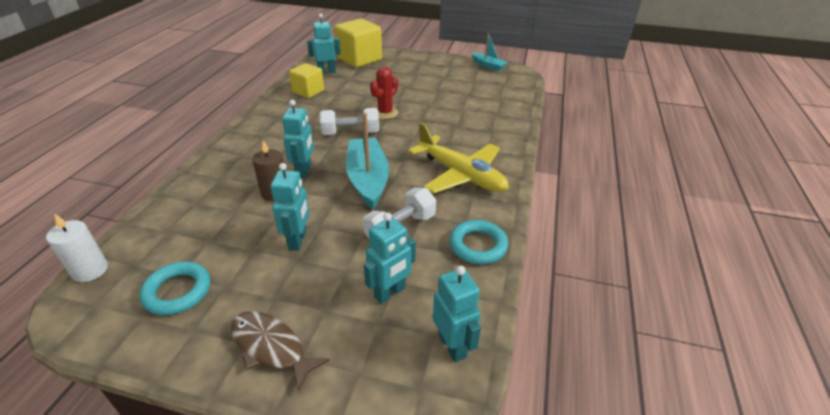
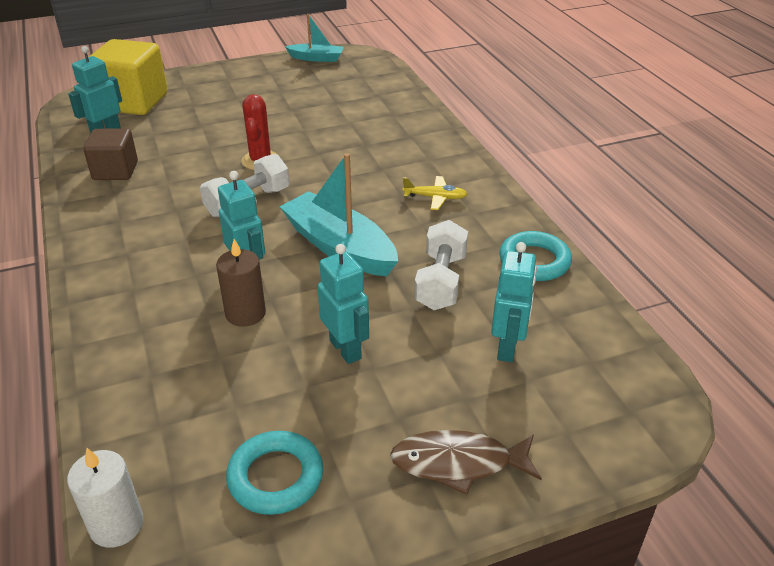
camera: 35 degrees left, 0 degrees up
yellow cube [289,63,324,98] -> brown cube [83,128,138,180]
yellow plane [408,122,509,194] -> yellow plane [403,176,467,210], size x0.44
turquoise robot [433,266,481,362] -> none

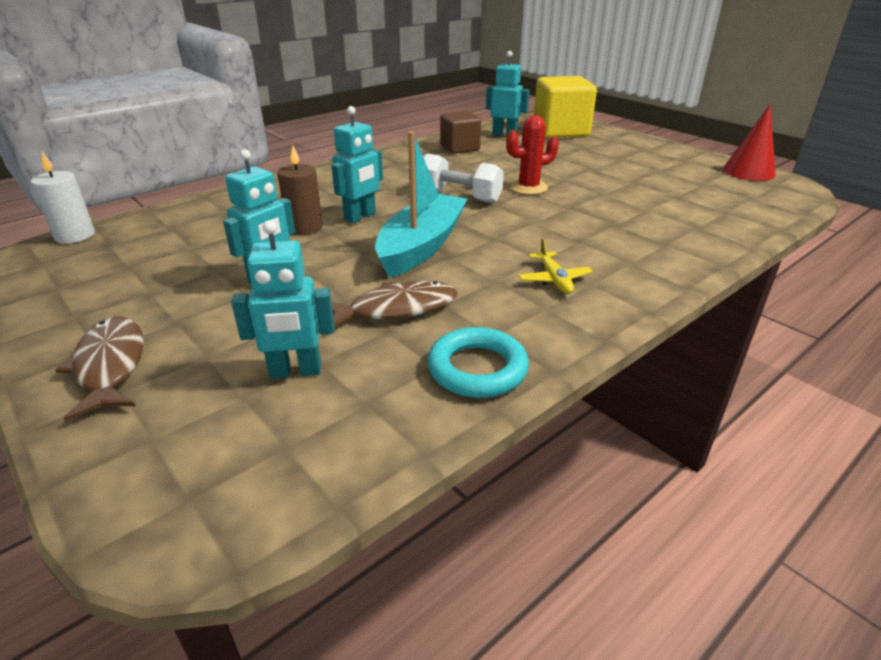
camera: 70 degrees right, 5 degrees down
turquoise ring [226,431,323,515] -> none
turquoise boat [285,14,344,62] -> red cone [723,104,776,181]
white dumbbell [414,220,468,310] -> brown fish [332,281,457,328]

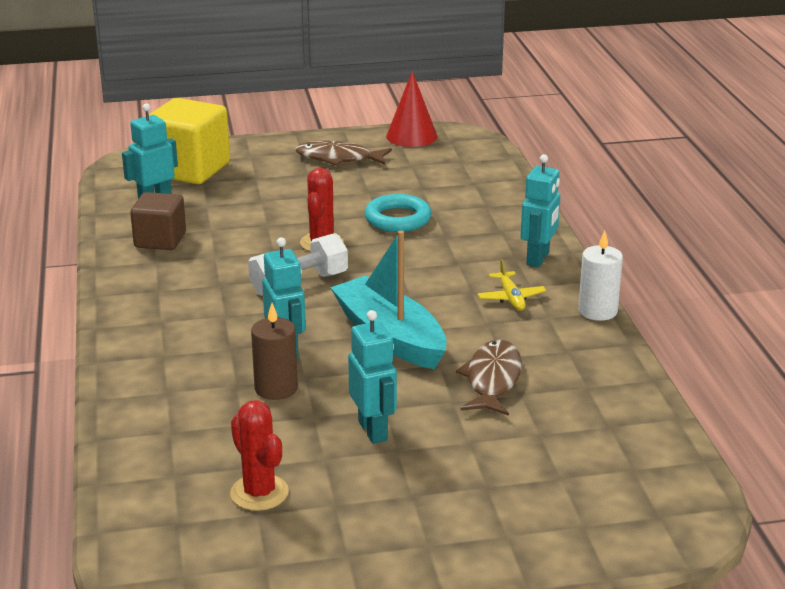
camera: 60 degrees left, 5 degrees down
white candle [30,152,95,244] -> white candle moved to [578,230,623,321]
brown fish [55,316,144,421] -> brown fish moved to [295,140,392,166]
turquoise robot [231,220,334,379] -> turquoise robot moved to [521,154,560,268]
turquoise ring [427,327,529,398] -> turquoise ring moved to [365,194,432,232]
yellow plane [518,238,593,294] -> yellow plane turned 60 degrees clockwise [477,259,546,311]
none -> red cactus [230,400,289,511]

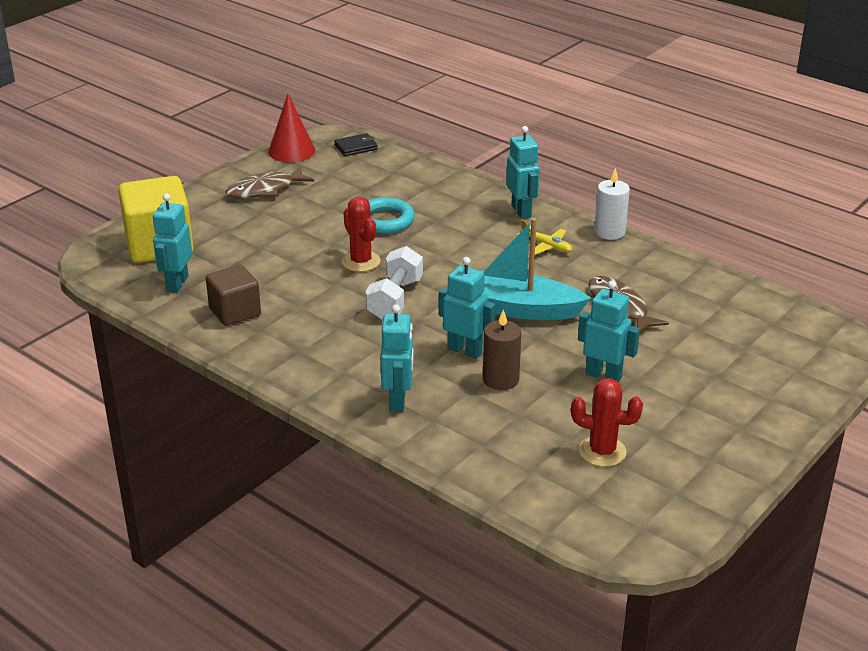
camera: 40 degrees left, 5 degrees up
none -> black wallet [334,133,378,156]
none -> turquoise robot [381,304,414,412]

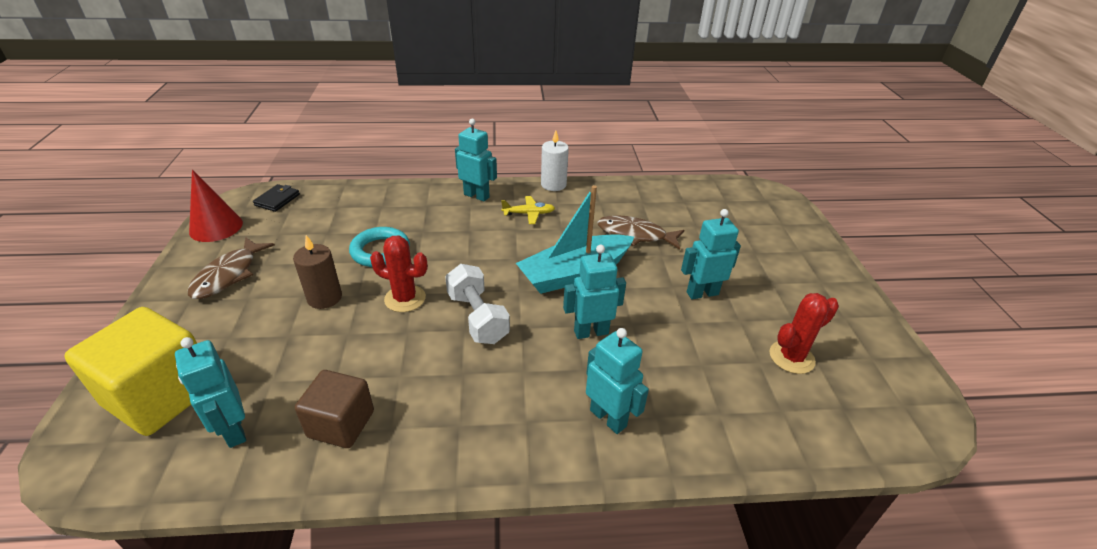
camera: 45 degrees left, 5 degrees up
brown candle [483,309,521,390] -> brown candle moved to [293,235,342,309]

